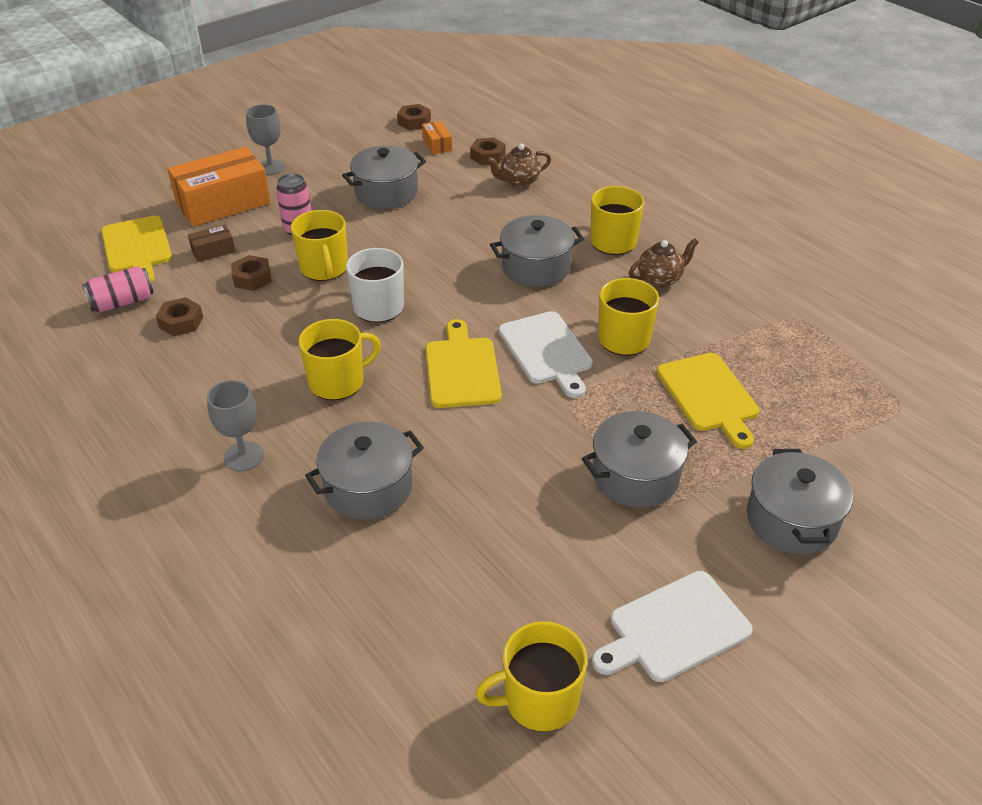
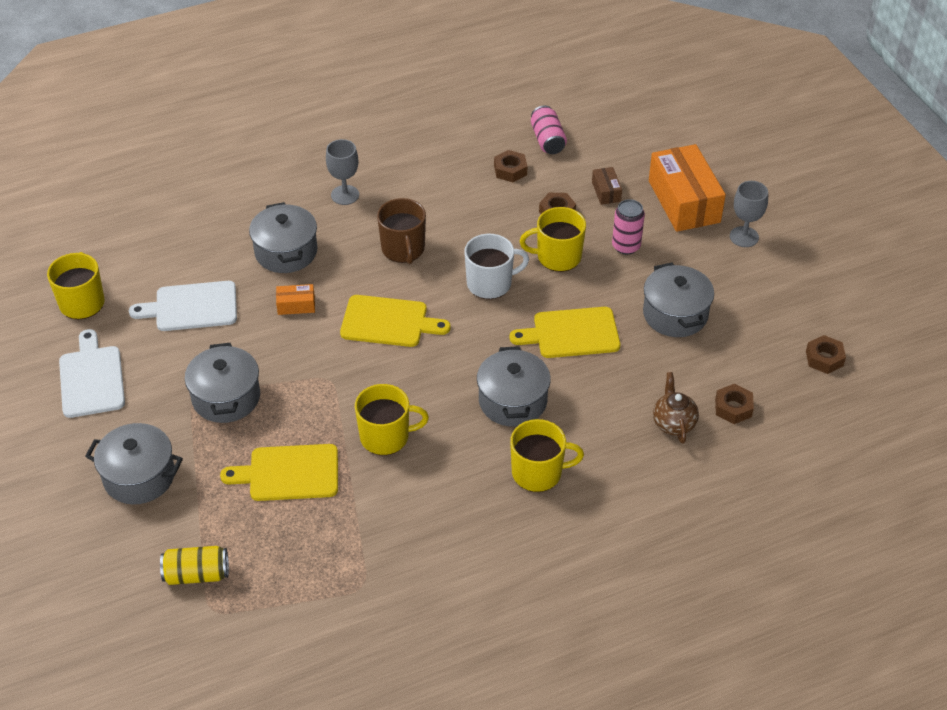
camera: 105 degrees right, 5 degrees up
yellow cutting board [101,216,172,282] -> yellow cutting board moved to [509,307,620,358]
yellow mug [298,319,381,400] -> brown mug [377,198,426,264]
orange box [422,121,452,154] -> orange box moved to [276,284,315,315]
white cutting board [498,311,593,398] -> white cutting board moved to [129,281,237,331]
brown teapot [629,238,699,288] -> none
none -> yellow can [160,546,229,585]

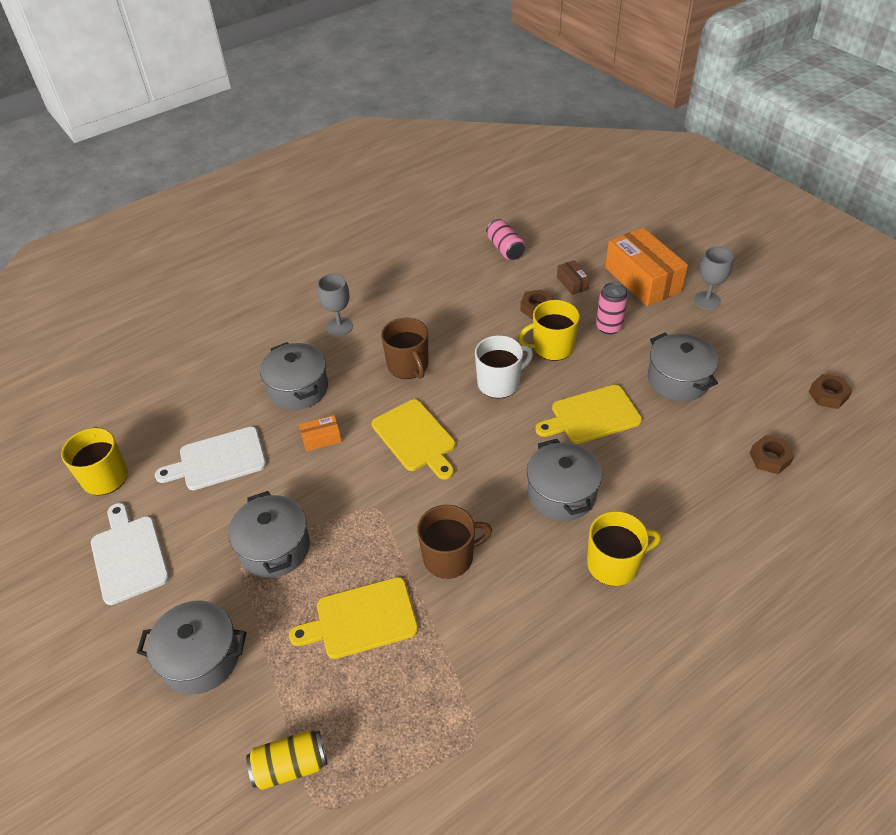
camera: 10 degrees left, 0 degrees up
yellow cutting board [340,295,451,347] -> yellow cutting board turned 60 degrees clockwise [372,399,456,480]
yellow mug [355,384,429,455] -> brown mug [417,505,492,579]
brown nut [494,150,527,182] -> none
brown teapot [653,372,699,444] -> none

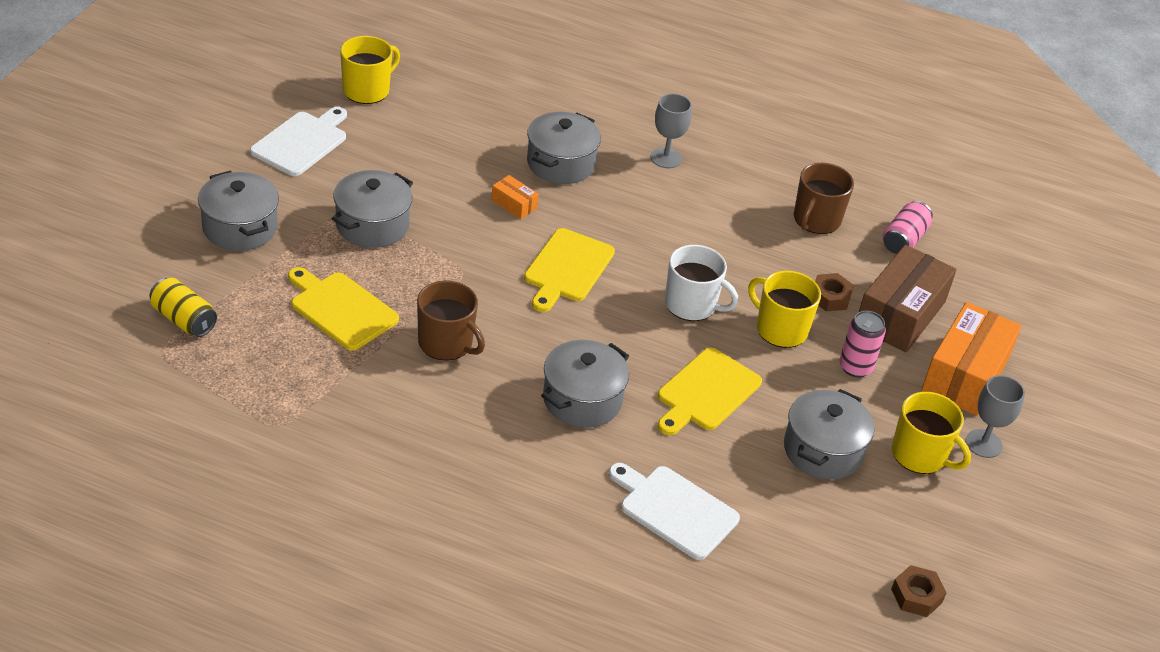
camera: 50 degrees right, 5 degrees down
white cutting board [155,426,266,490] -> white cutting board moved to [609,463,740,560]
brown mug [381,318,428,379] -> brown mug moved to [794,163,854,234]
yellow cutting board [535,385,642,444] -> yellow cutting board turned 90 degrees counterclockwise [658,348,762,435]
brown box [557,260,590,295] -> brown box [859,245,957,353], size x2.25
yellow mug [587,511,661,586] -> yellow mug moved to [892,392,971,474]
brown nut [750,435,794,474] -> none

